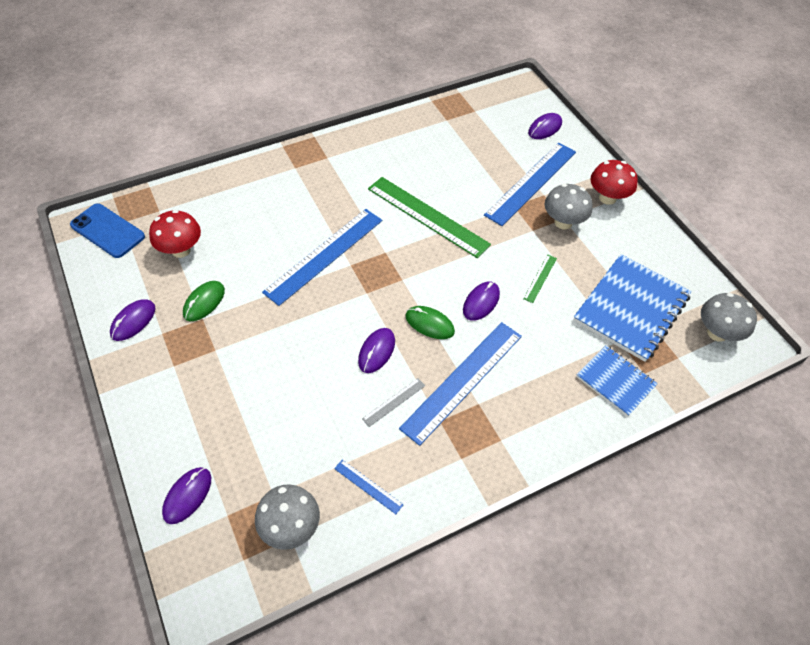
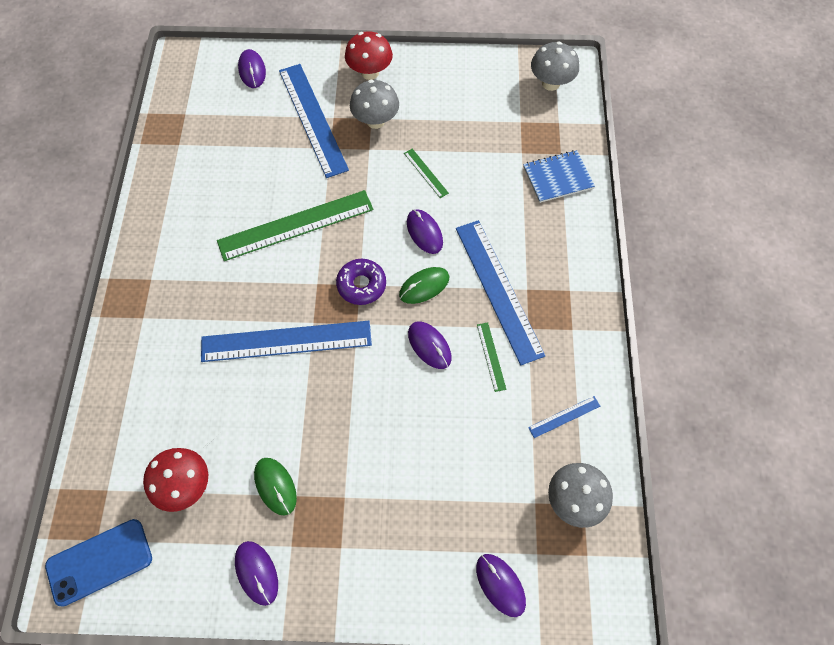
camera: 60 degrees left, 10 degrees up
blue ruler [262,209,382,306] -> blue ruler turned 75 degrees counterclockwise [201,321,372,362]
grey ruler [362,378,425,427] -> green ruler [477,323,507,392]
blue notebook [573,254,692,362] -> none
none -> purple donut [336,259,386,305]

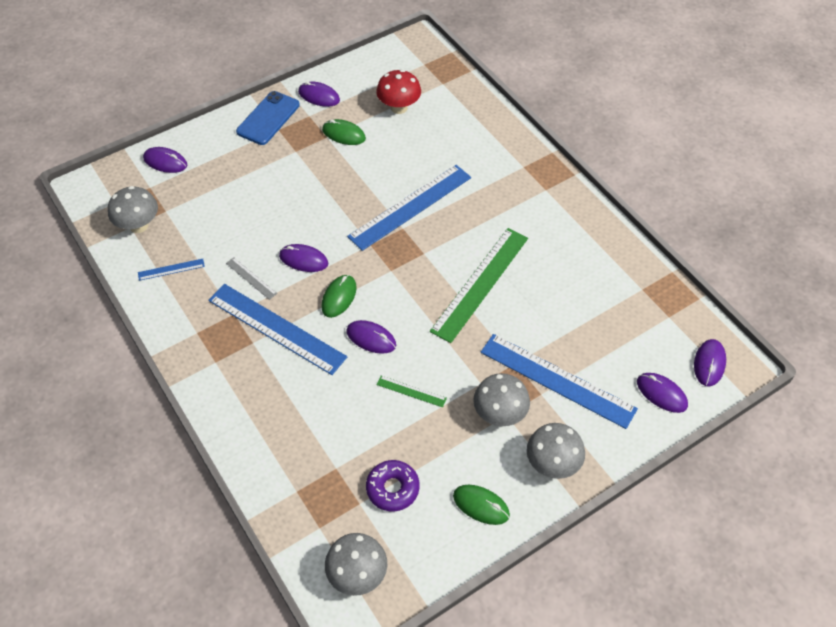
camera: 145 degrees right, 10 degrees down
blue phone [45,519,152,607] -> blue phone moved to [236,91,300,145]
purple donut [336,259,386,305] -> purple donut moved to [366,460,420,511]
red mushroom [345,31,393,80] -> grey mushroom [526,423,585,479]
green ruler [477,323,507,392] -> grey ruler [226,257,277,300]
blue notebook [523,150,595,203] -> none
blue ruler [528,396,600,438] -> blue ruler turned 45 degrees clockwise [138,259,205,281]
none -> green mouse [453,485,510,525]
none -> purple mouse [694,339,726,387]

